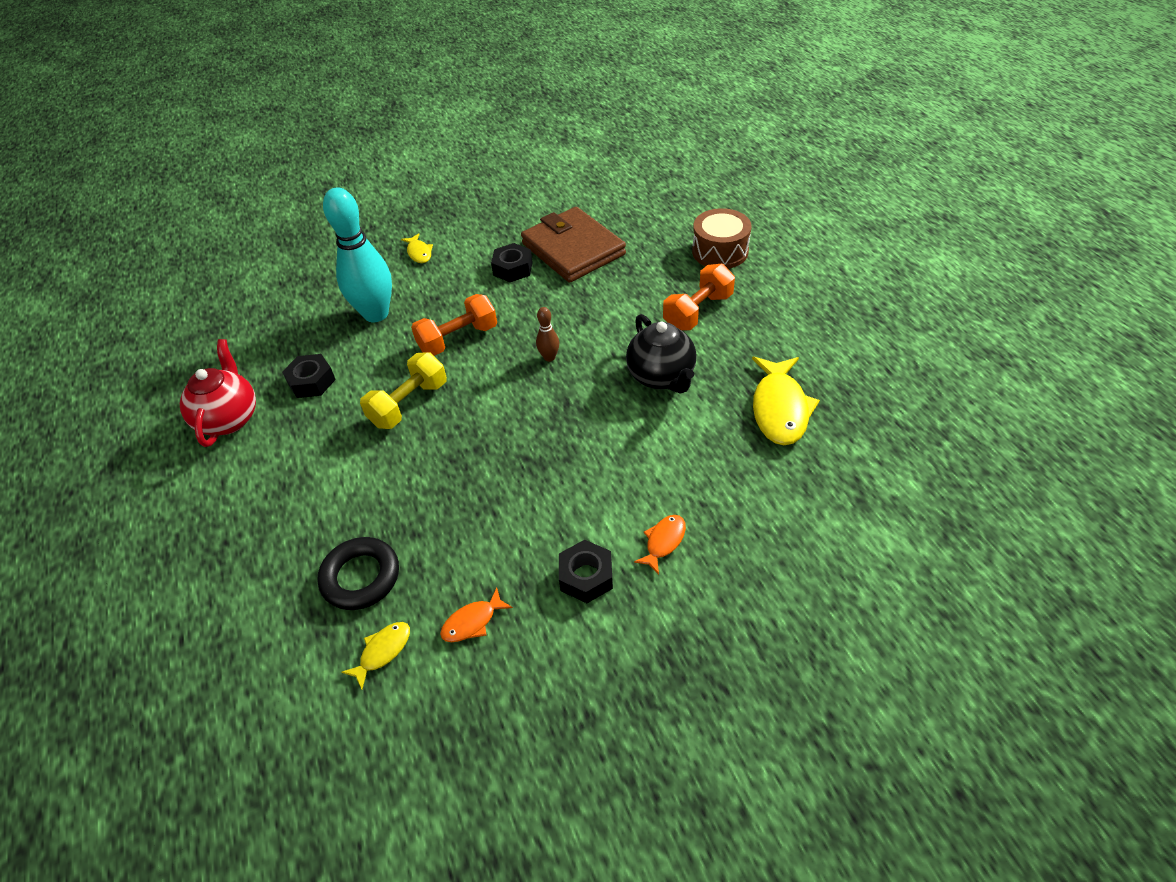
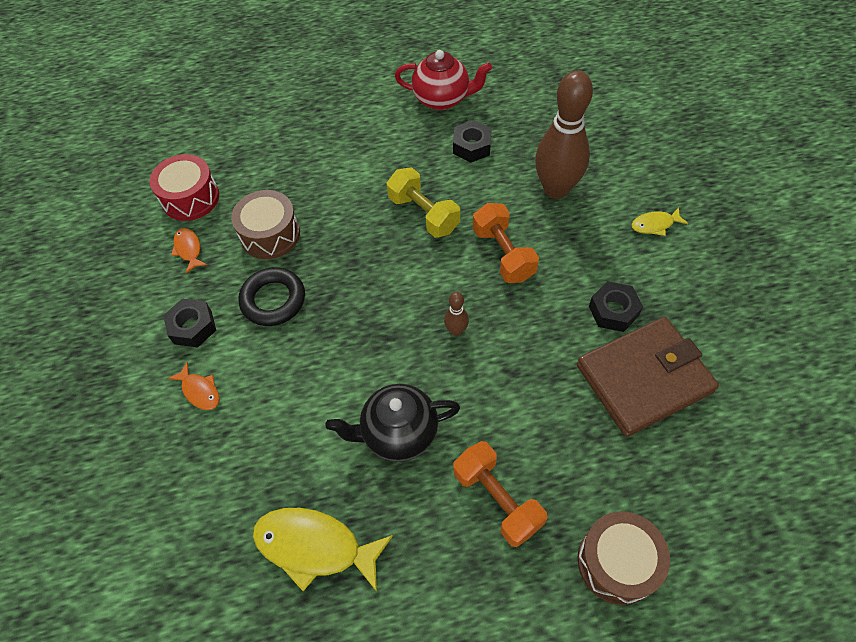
camera: 100 degrees right, 10 degrees up
black ring [317,537,399,610] -> black ring moved to [238,267,305,326]
turquoise bowling pin [323,187,392,322] -> brown bowling pin [535,70,593,199]
yellow fish [342,622,410,689] -> red drum [150,154,219,221]
none -> brown drum [231,190,300,259]

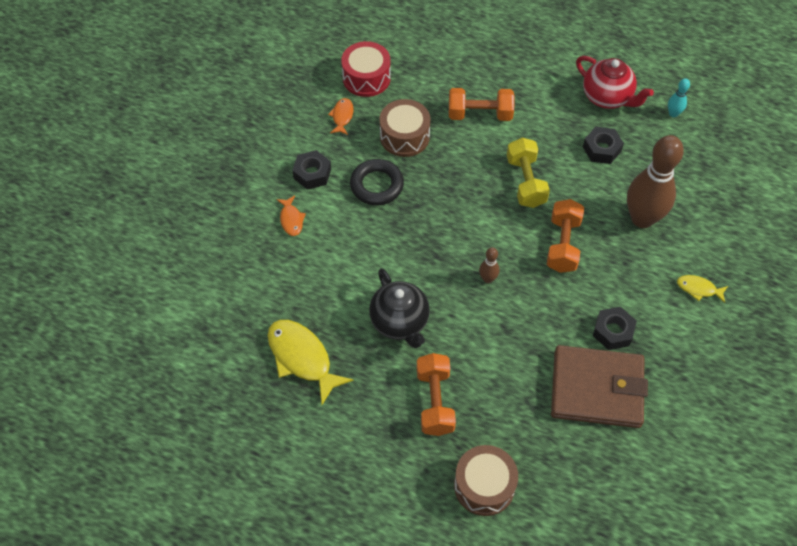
camera: 30 degrees right, 0 degrees up
black teapot [325,384,460,462] -> black teapot turned 135 degrees counterclockwise [369,268,430,348]
none -> orange dumbbell [449,88,515,121]
none -> turquoise bowling pin [668,78,690,117]

